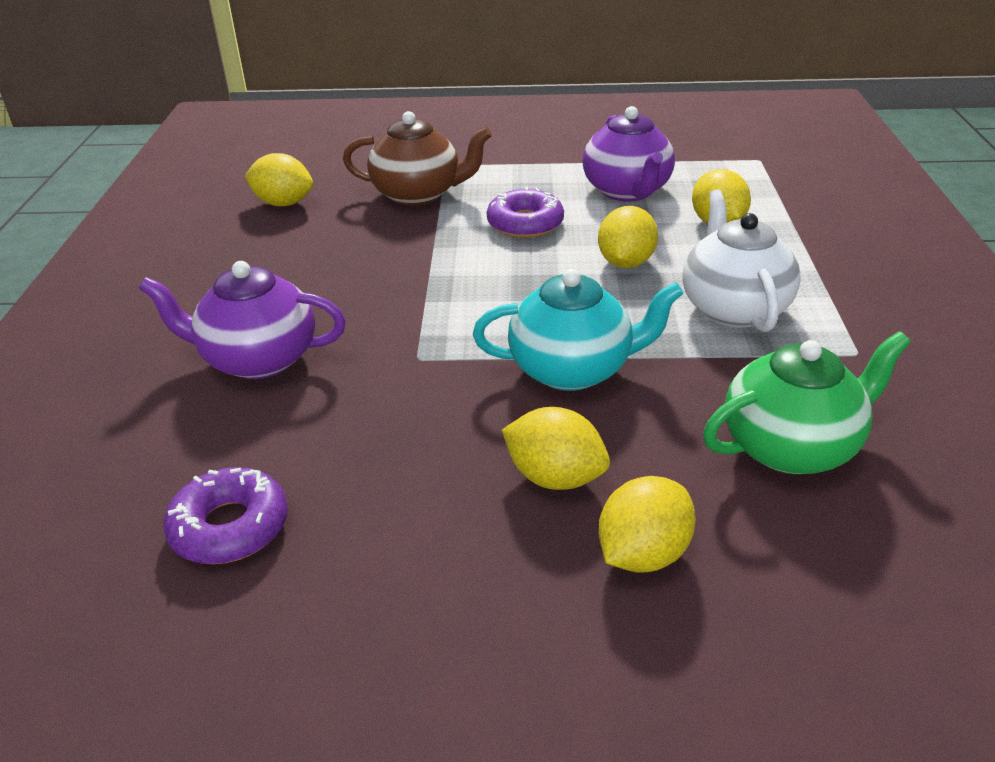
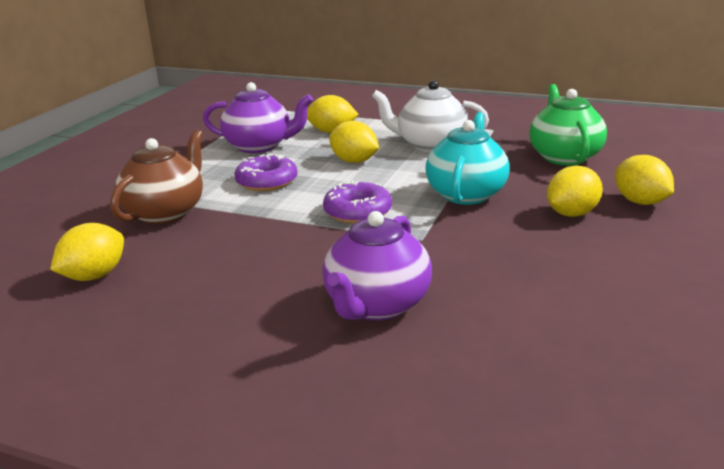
camera: 70 degrees left, 10 degrees down
purple donut [163,467,288,564] -> purple donut moved to [323,180,392,224]

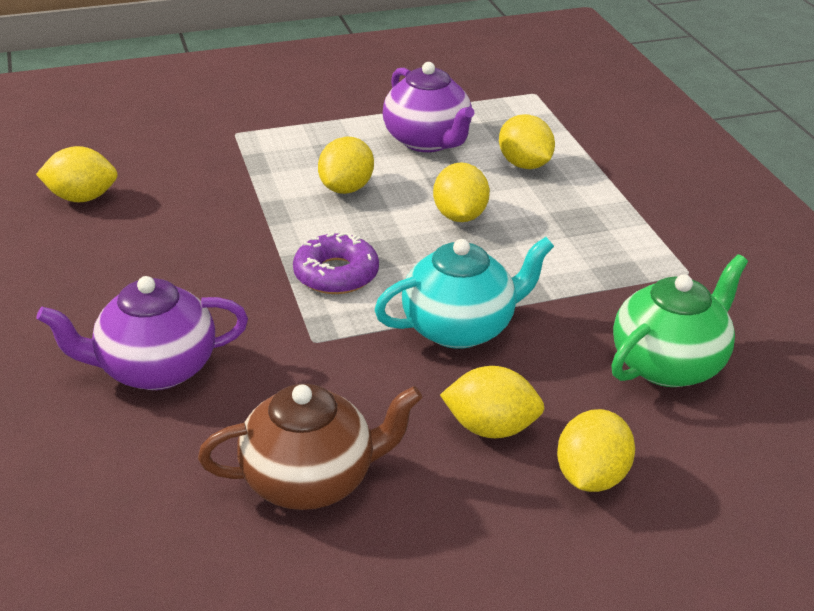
camera: 50 degrees right, 10 degrees up
brown teapot [110,130,203,224] -> brown teapot moved to [198,384,423,510]
purple donut [234,154,297,191] -> yellow lemon [318,137,374,194]
white teapot [372,80,489,152] -> none

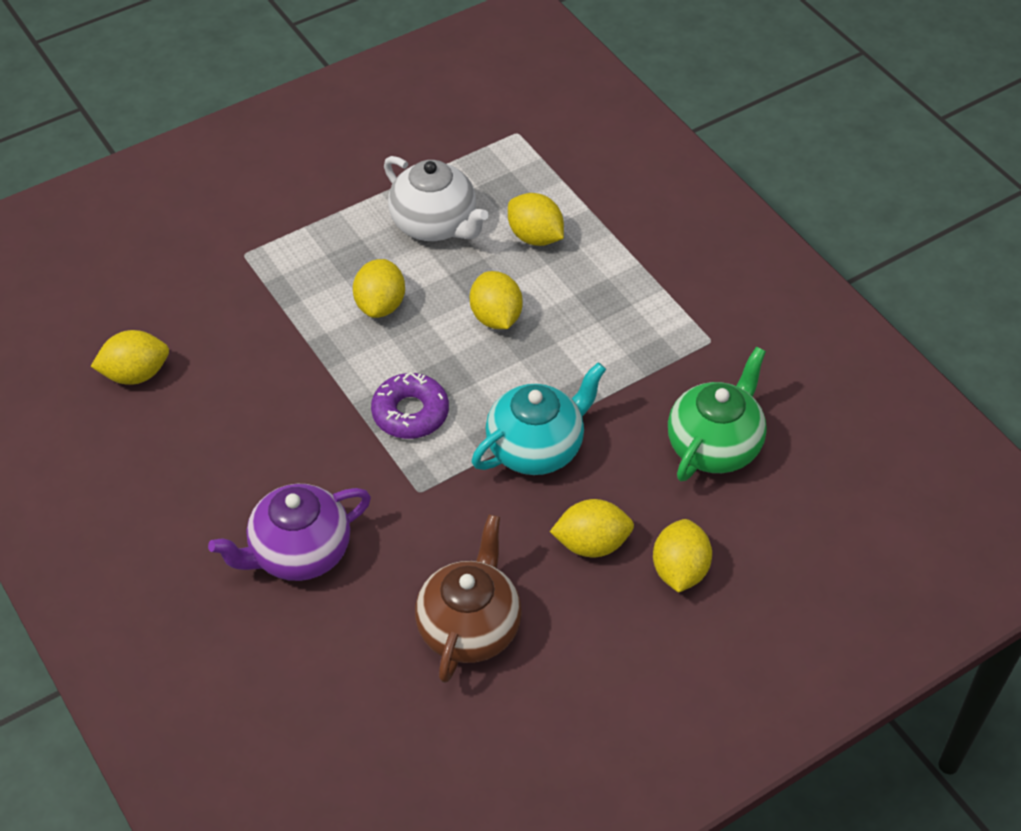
camera: 15 degrees left, 15 degrees up
brown teapot [198,384,423,510] -> brown teapot turned 45 degrees counterclockwise [415,514,522,683]
purple teapot [383,62,474,152] -> white teapot [384,156,489,241]

